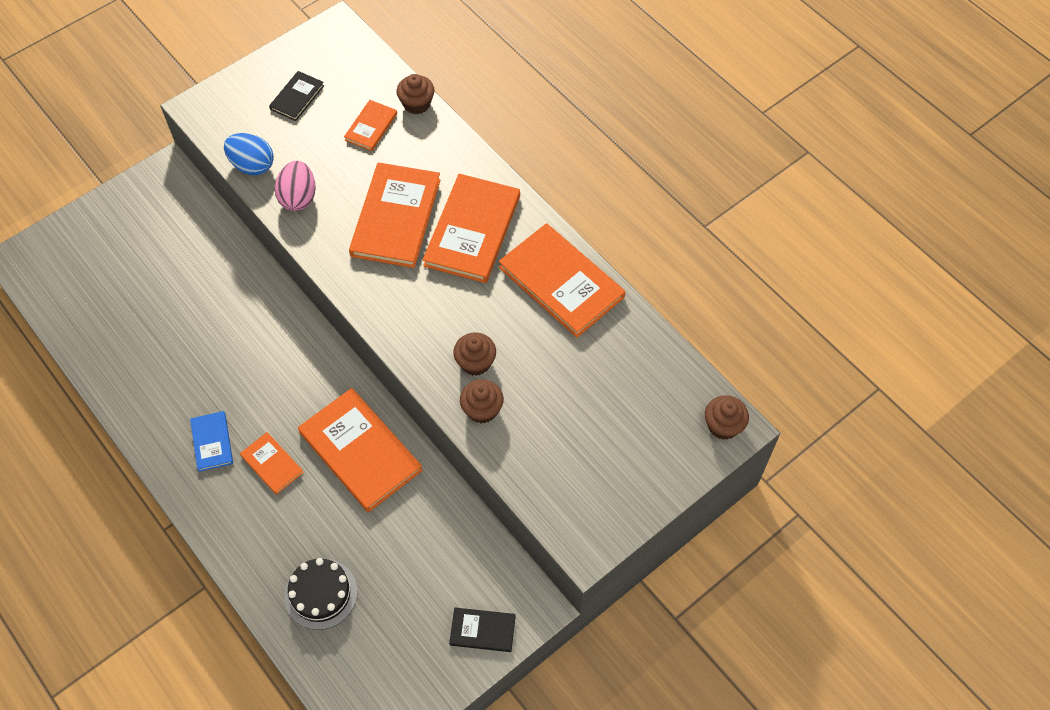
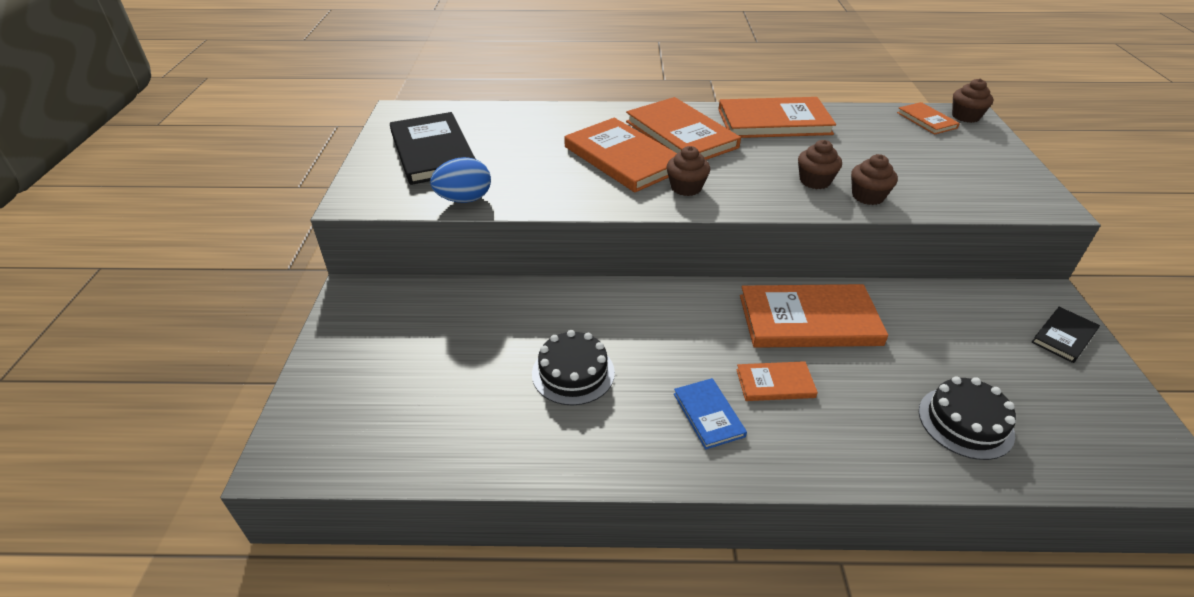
camera: 50 degrees left, 20 degrees down
blue book [190,411,233,472] -> blue book turned 45 degrees clockwise [674,378,747,450]
black book [269,71,324,121] -> black book [390,112,475,185], size x1.98
pink egg [275,161,316,211] -> none
orange book [344,100,397,151] -> orange book moved to [897,102,960,135]
brown cupcake [396,74,434,114] -> brown cupcake moved to [667,146,710,196]
none -> black cake [532,330,615,405]

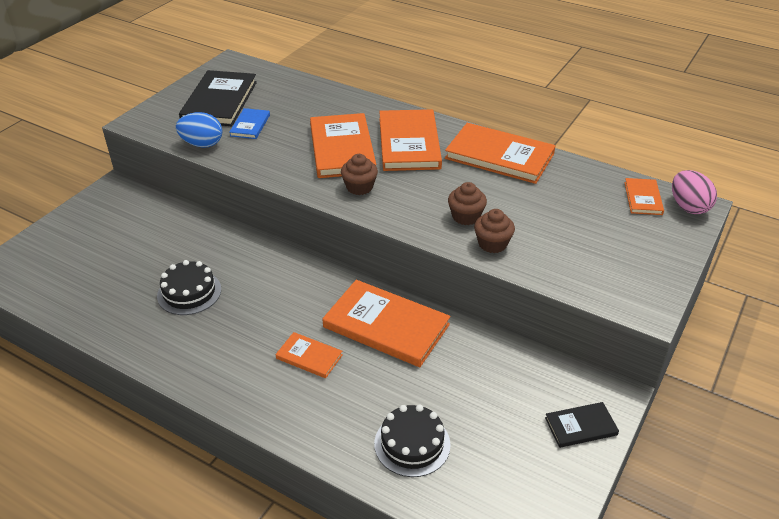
camera: 30 degrees right, 0 degrees up
blue book [674,378,747,450] -> blue book moved to [229,108,270,139]
brown cupcake [952,79,993,123] -> pink egg [672,170,717,214]

